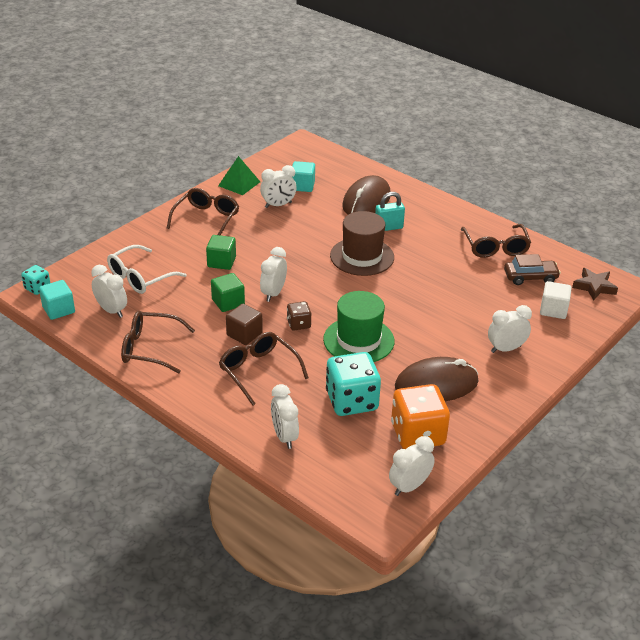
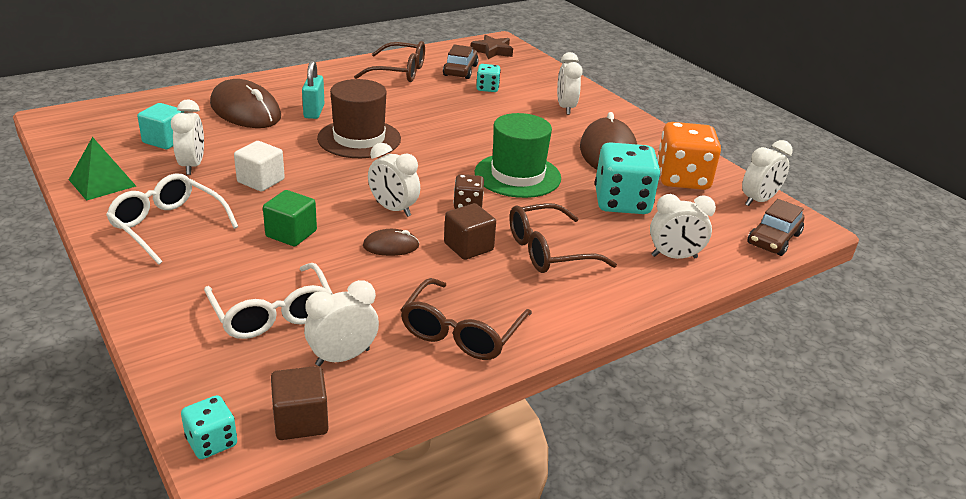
camera: 75 degrees left, 5 degrees down
turquoise cube [39,280,75,320] -> brown cube [271,366,328,440]
brown glasses [167,188,239,236] -> white glasses [106,174,238,265]
green cube [211,273,245,312] -> brown mouse [363,229,419,256]
white clock [389,436,435,496] -> white clock turned 105 degrees counterclockwise [742,140,793,206]
white cube [540,281,572,319] -> white cube moved to [234,141,285,192]
none -> turquoise dice [476,64,501,92]
none -> brown car [748,199,804,256]

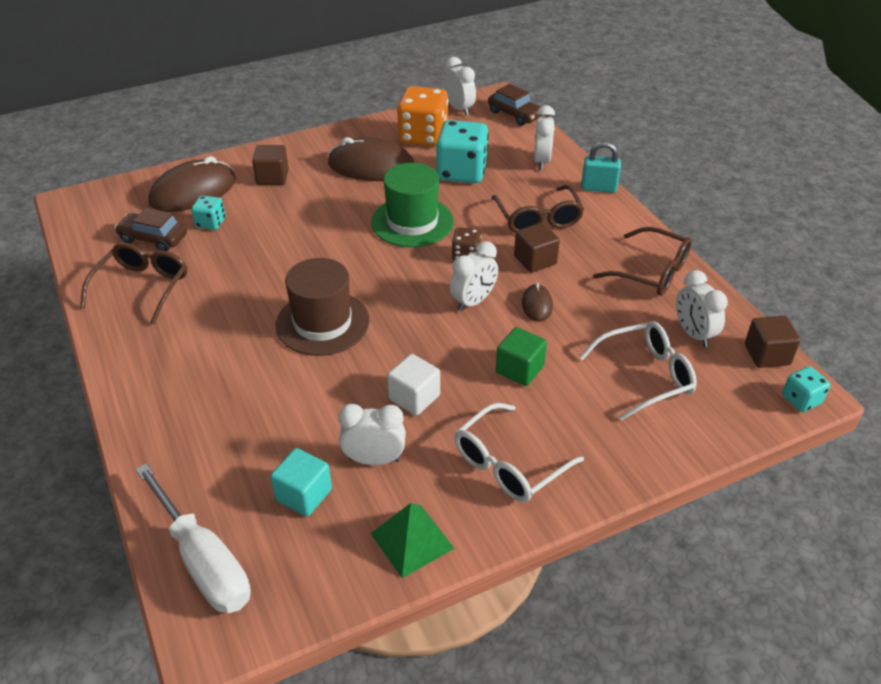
camera: 80 degrees left, 10 degrees up
brown mouse [210,79,281,128] -> brown mouse moved to [148,156,236,212]
turquoise padlock [302,60,324,119] -> turquoise padlock moved to [581,141,621,193]
brown star [471,35,513,59] -> none
white clock [557,52,583,115] -> brown cube [252,145,289,185]
none -> white screwdriver [135,463,251,613]

